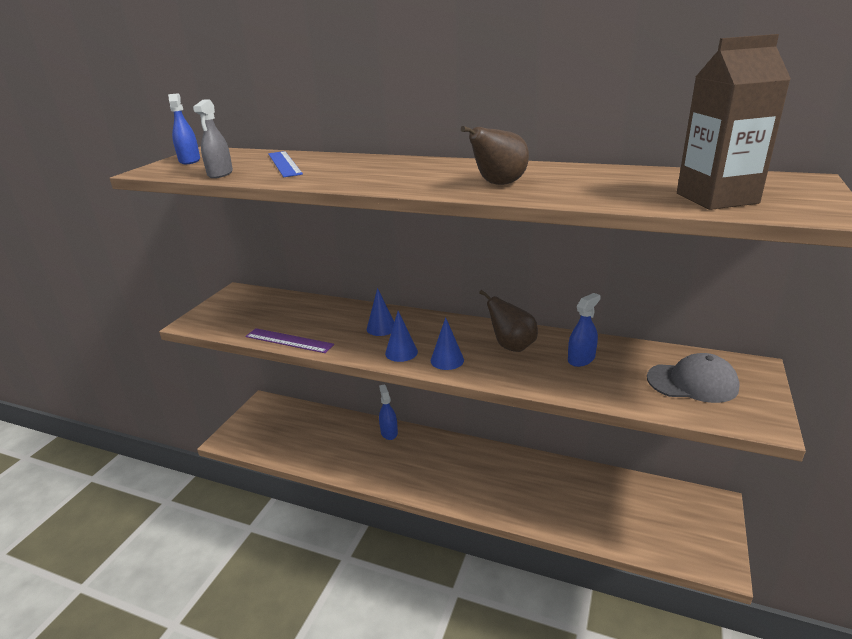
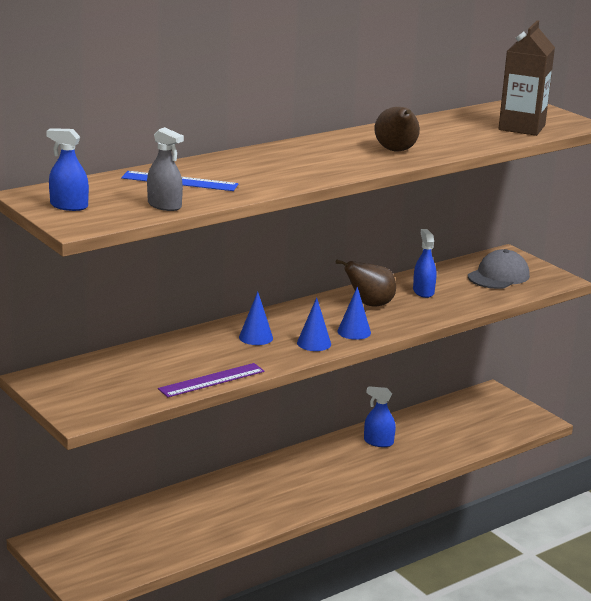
camera: 60 degrees left, 5 degrees down
blue spray bottle [379,384,398,440] -> blue spray bottle moved to [364,386,396,447]

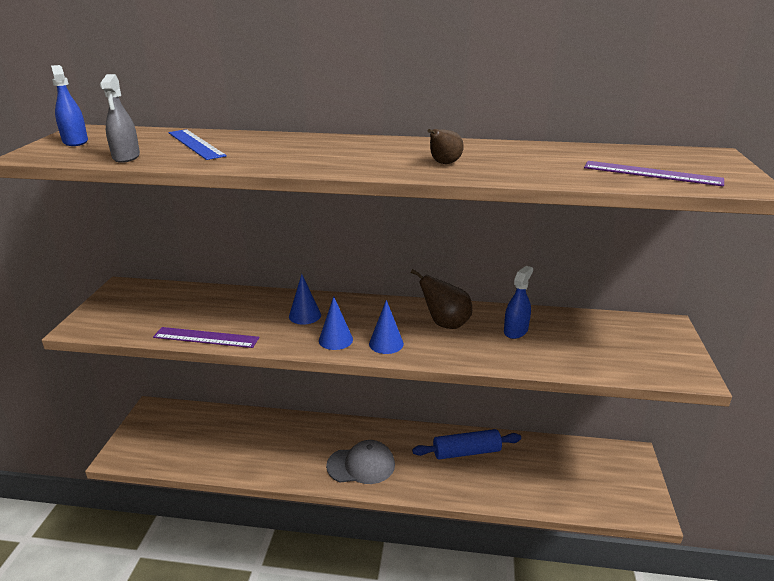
camera: 45 degrees right, 5 degrees up
blue spray bottle [364,386,396,447] -> blue rolling pin [412,429,521,459]
brown pear [374,107,420,151] -> brown pear [427,129,464,164], size x0.64
grey cap [468,249,530,289] -> grey cap moved to [326,440,395,484]
brown carton [498,20,555,136] -> purple ruler [584,161,724,187]

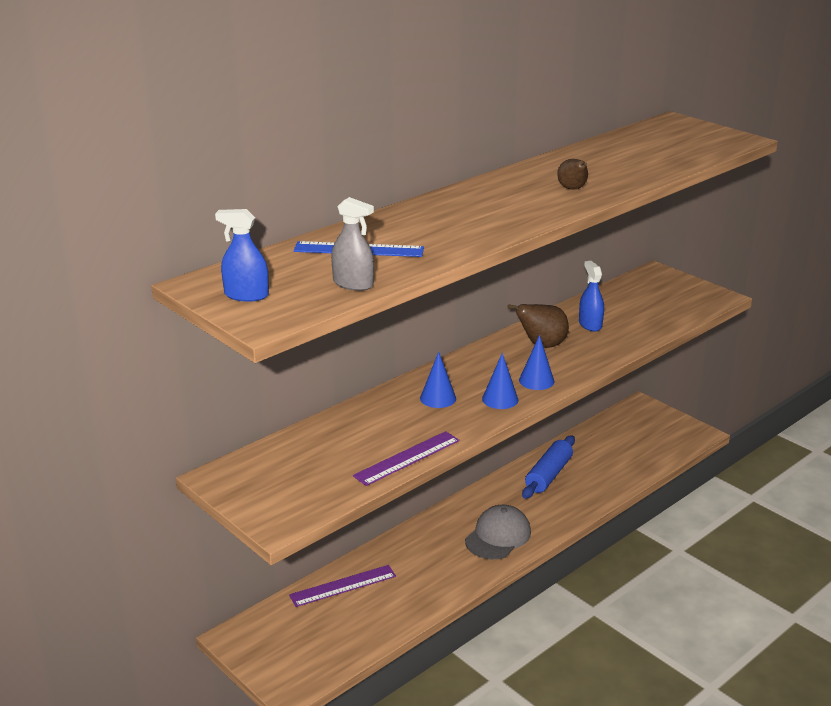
camera: 50 degrees left, 0 degrees up
purple ruler [584,161,724,187] -> purple ruler moved to [289,565,396,607]

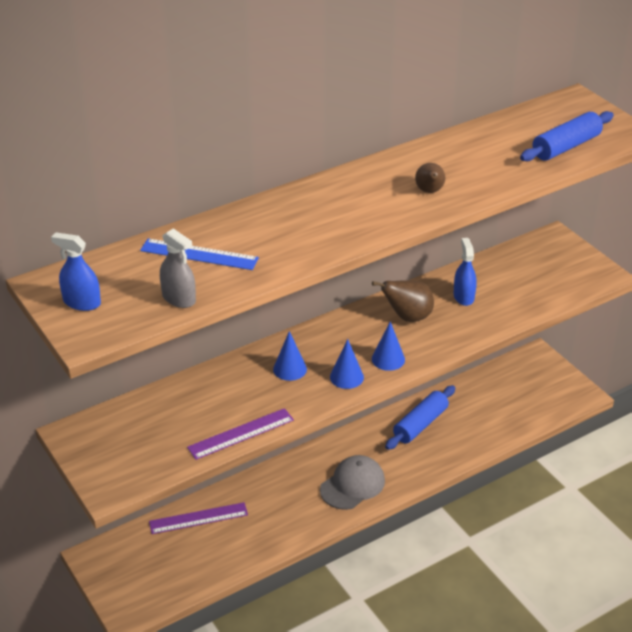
camera: 10 degrees right, 10 degrees up
none -> blue rolling pin [520,111,614,162]

